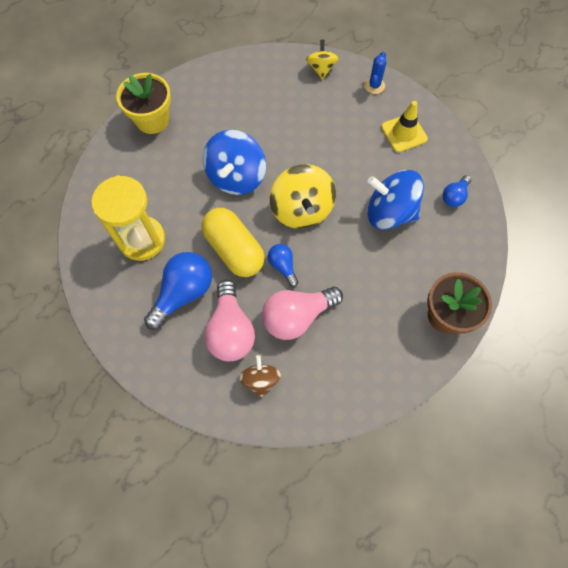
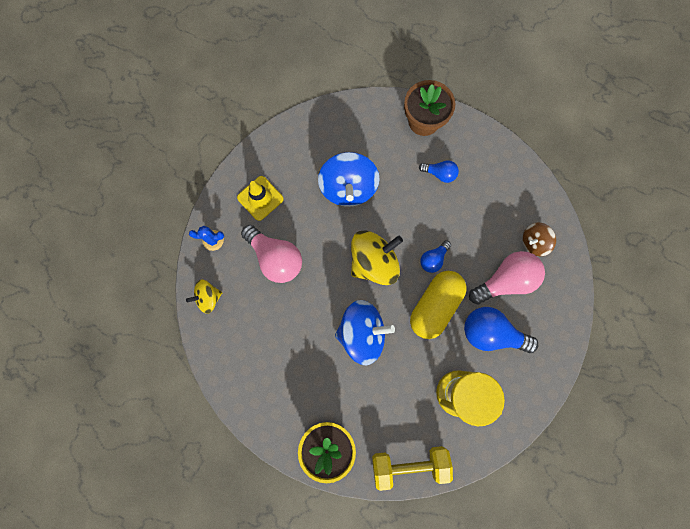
camera: 110 degrees left, 10 degrees up
pink light bulb [262,287,343,340] -> pink light bulb moved to [241,225,302,283]
blue light bulb [443,175,471,207] -> blue light bulb moved to [419,160,459,183]
none -> yellow dumbbell [372,446,453,491]

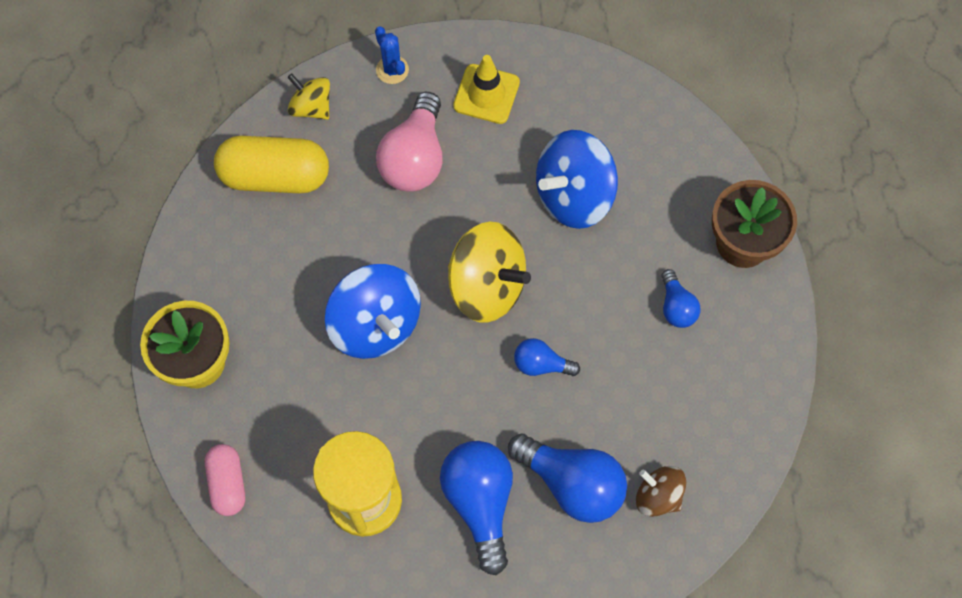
camera: 60 degrees right, 10 degrees down
yellow dumbbell [372,446,453,491] -> pink capsule [205,444,245,516]
yellow capsule [410,271,467,339] -> yellow capsule moved to [214,136,329,193]
pink light bulb [469,251,545,305] -> blue light bulb [508,433,627,523]

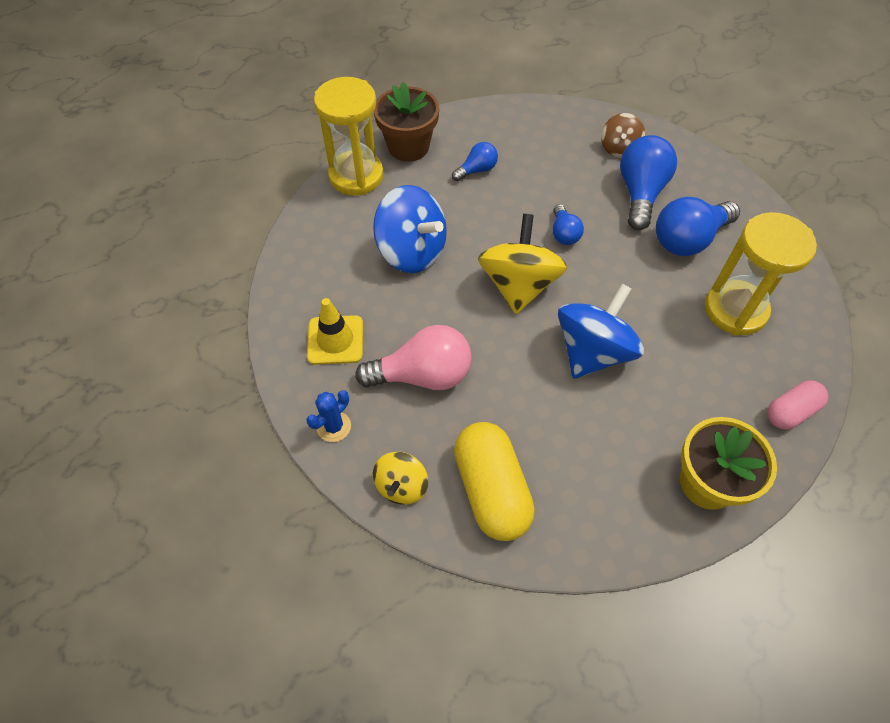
camera: 110 degrees left, 10 degrees down
none -> yellow hourglass [314,77,384,195]

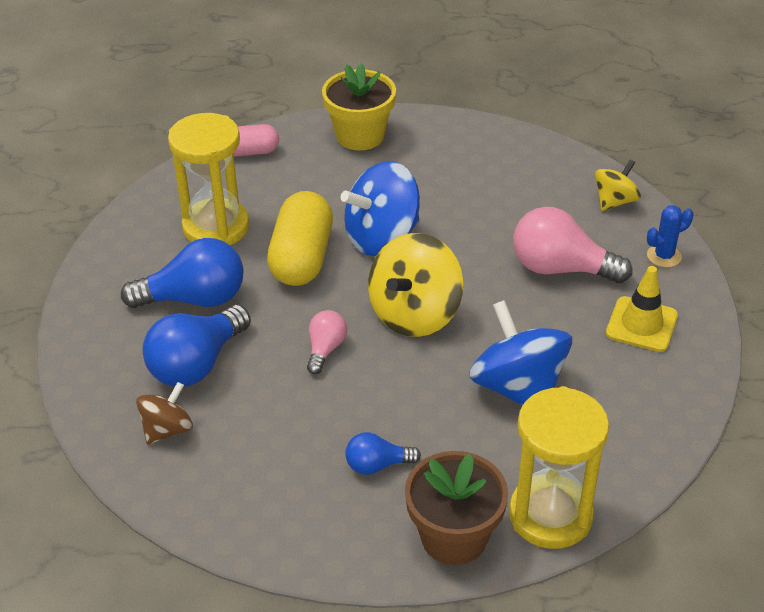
camera: 155 degrees left, 15 degrees down
yellow capsule [454,422,535,541] -> yellow capsule moved to [267,191,333,286]
blue light bulb [553,204,584,245] -> pink light bulb [307,310,347,375]

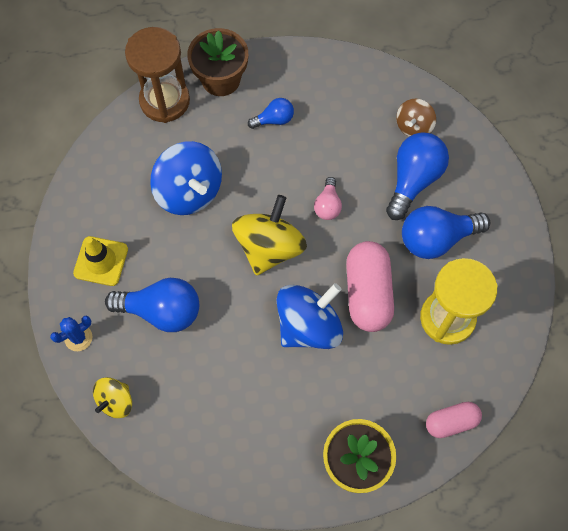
camera: 170 degrees right, 25 degrees up
yellow capsule [267,191,333,286] -> pink capsule [346,241,394,332]
yellow hourglass [509,386,609,549] -> brown hourglass [125,27,190,123]
pink light bulb [513,207,632,284] -> blue light bulb [105,278,199,332]

